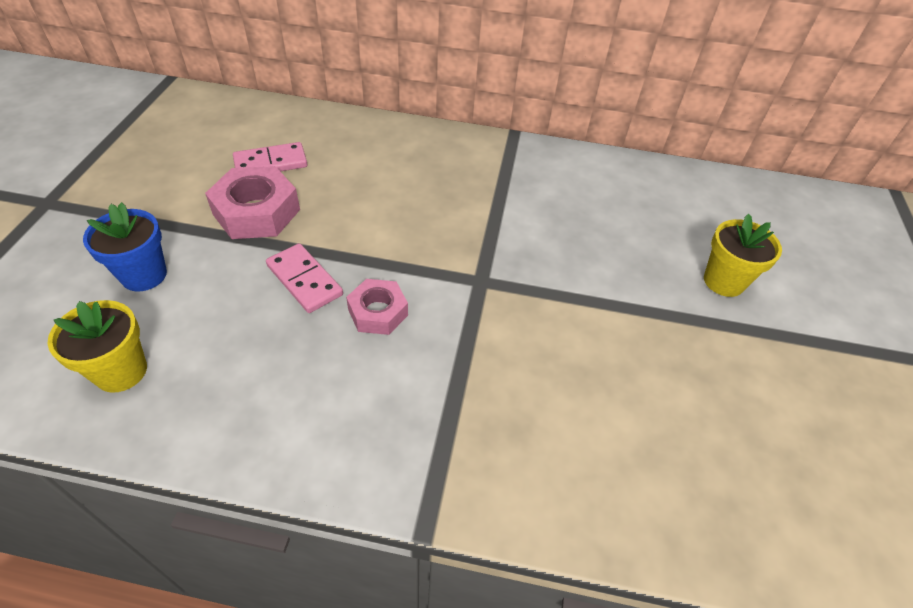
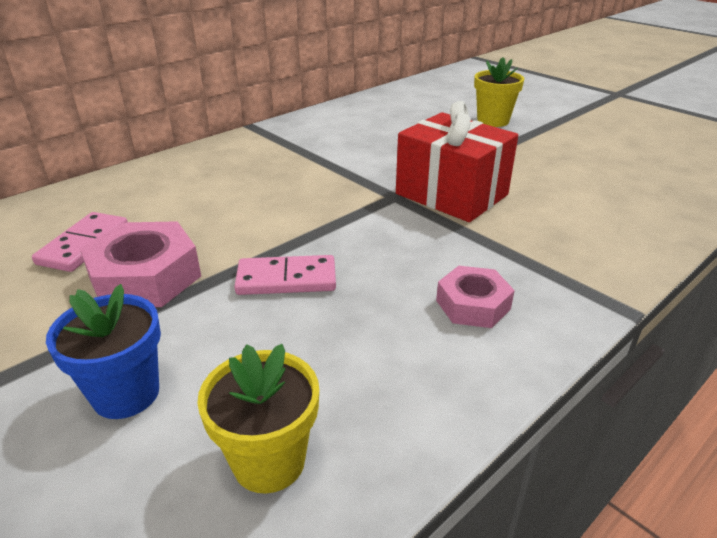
camera: 50 degrees left, 15 degrees down
pink nut [346,279,408,335] -> pink nut moved to [436,266,515,328]
none -> red gift [396,101,518,222]

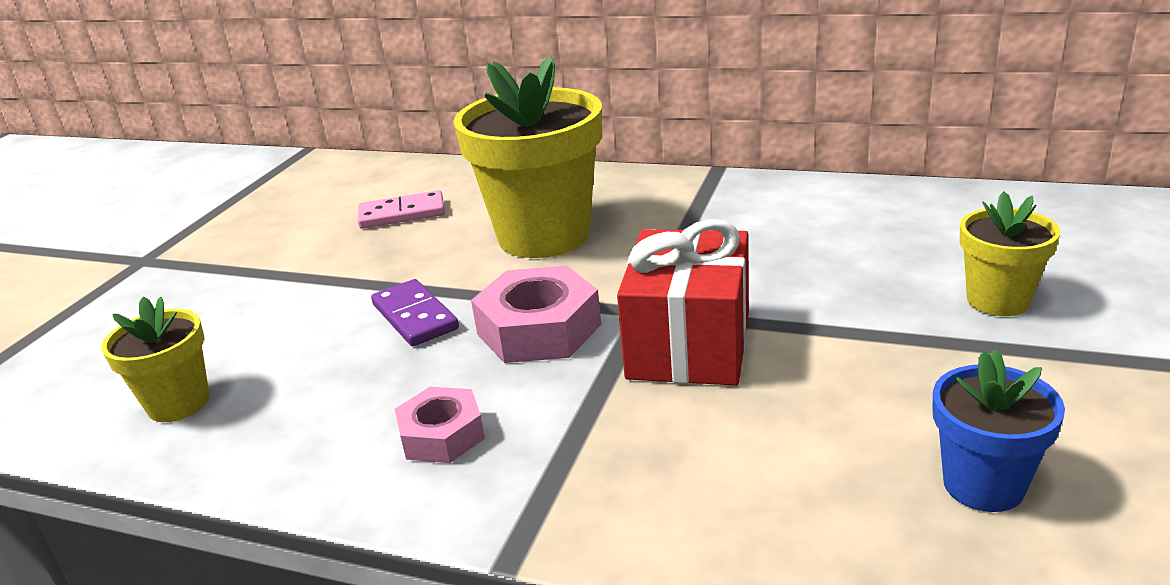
camera: 65 degrees right, 5 degrees down
blue flower pot [46,284,161,419] -> blue flower pot moved to [932,349,1065,512]
pink nut [80,221,201,307] -> pink nut moved to [471,265,601,363]
pink domino [234,255,336,295] -> purple domino [371,279,459,346]
none -> yellow flower pot [453,56,602,258]

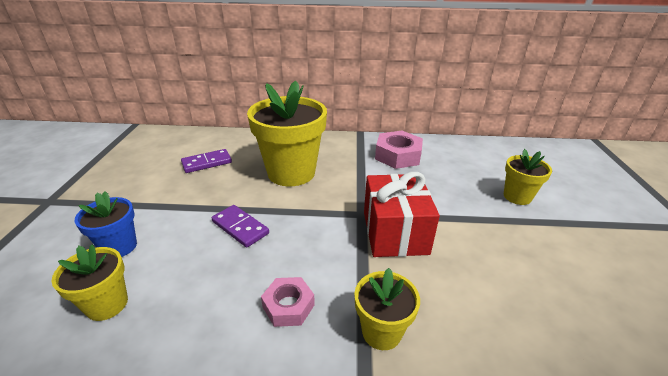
camera: 20 degrees left, 5 degrees up
pink domino [358,190,445,229] -> purple domino [181,149,232,173]
pink nut [471,265,601,363] -> pink nut moved to [375,131,423,169]
blue flower pot [932,349,1065,512] -> blue flower pot moved to [75,191,137,257]
none -> yellow flower pot [354,268,420,350]

